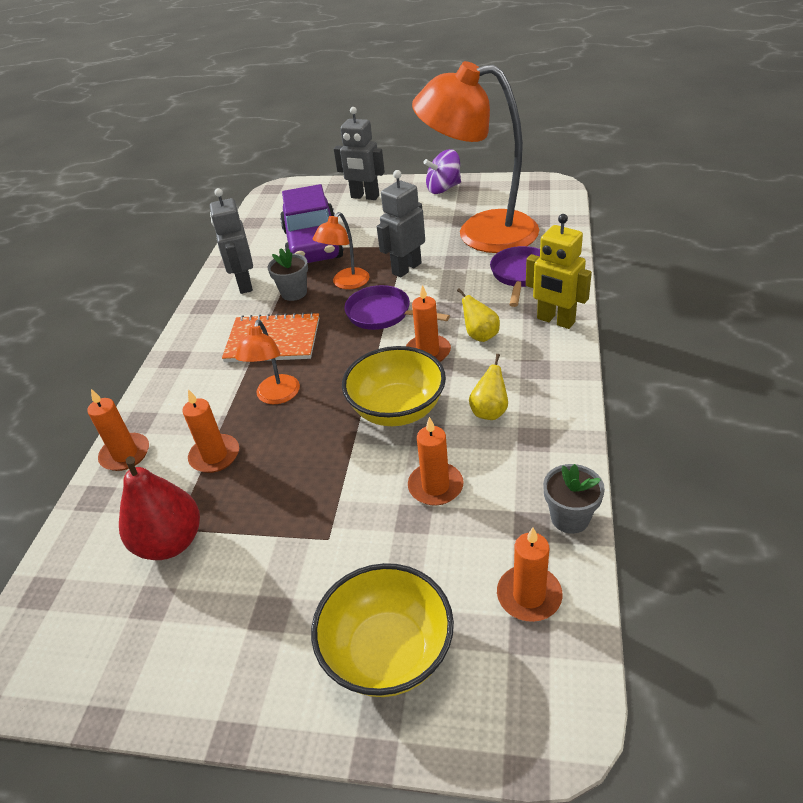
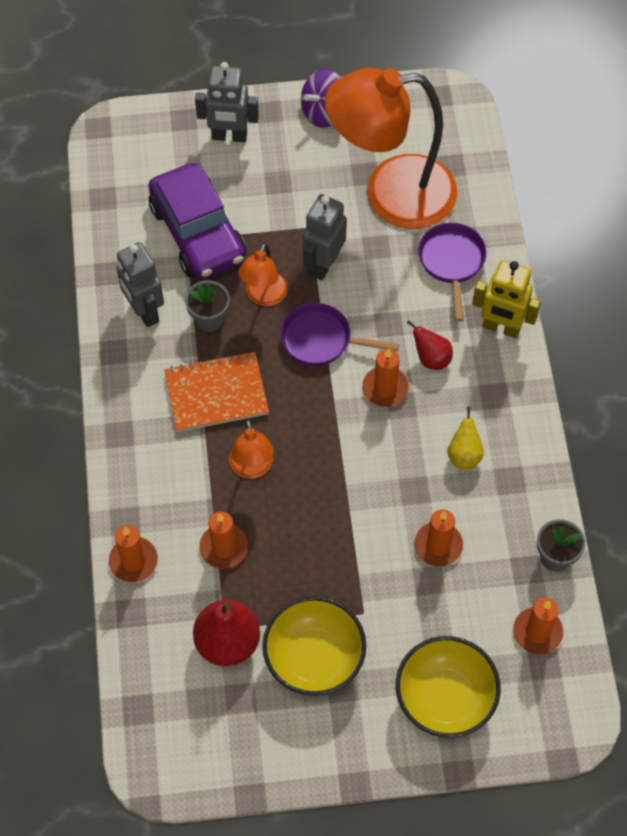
camera: 20 degrees left, 20 degrees up
yellow bowl [342,346,446,426] -> yellow bowl moved to [262,596,366,696]
yellow pear [457,288,500,342] -> red pear [407,320,453,370]

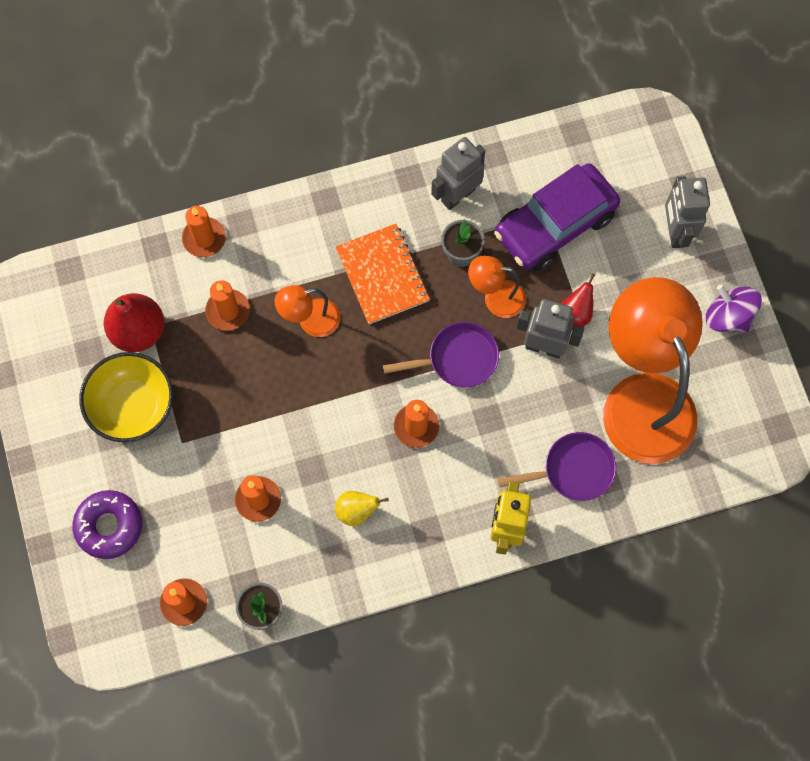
camera: 80 degrees right, 10 degrees up
purple pan [280,303,399,366] -> purple pan turned 75 degrees clockwise [383,322,499,388]
yellow bowl [396,636,501,738] -> purple donut [72,490,142,559]
red pear [407,320,453,370] -> red pear moved to [561,273,595,329]

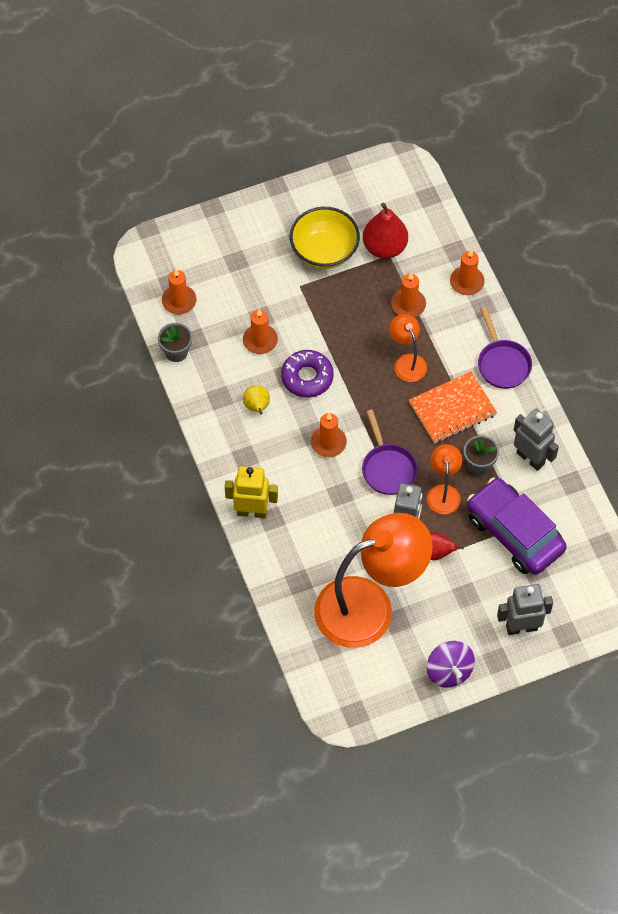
camera: 85 degrees right, 10 degrees down
purple donut [72,490,142,559] -> purple donut moved to [281,350,334,398]
purple pan [498,432,616,501] -> purple pan moved to [478,307,532,389]
purple spinning top [706,285,762,333] -> purple spinning top turned 120 degrees clockwise [427,641,475,688]

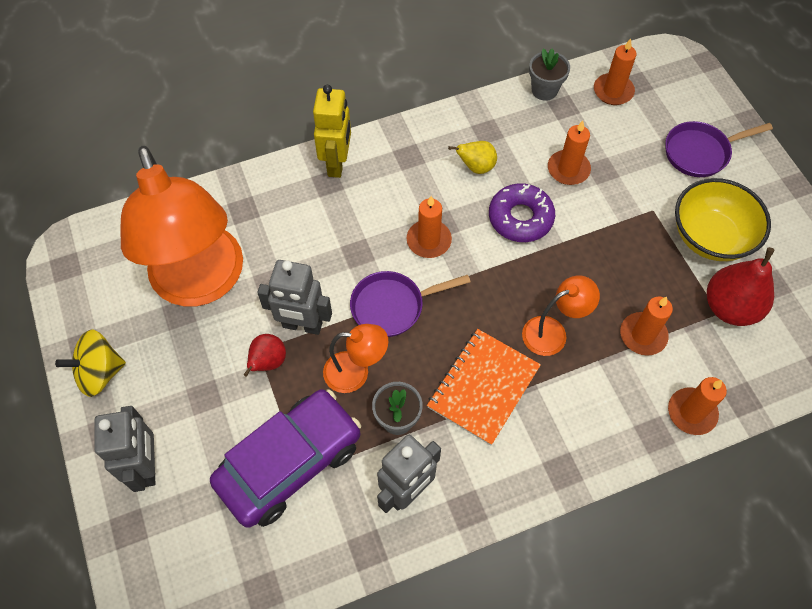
camera: 90 degrees right, 0 degrees up
orange notebook [409,371,497,444] -> orange notebook turned 60 degrees clockwise [427,329,541,445]
purple spinning top [427,641,475,688] -> yellow spinning top [55,330,126,397]
purple pan [478,307,532,389] -> purple pan moved to [665,121,773,177]

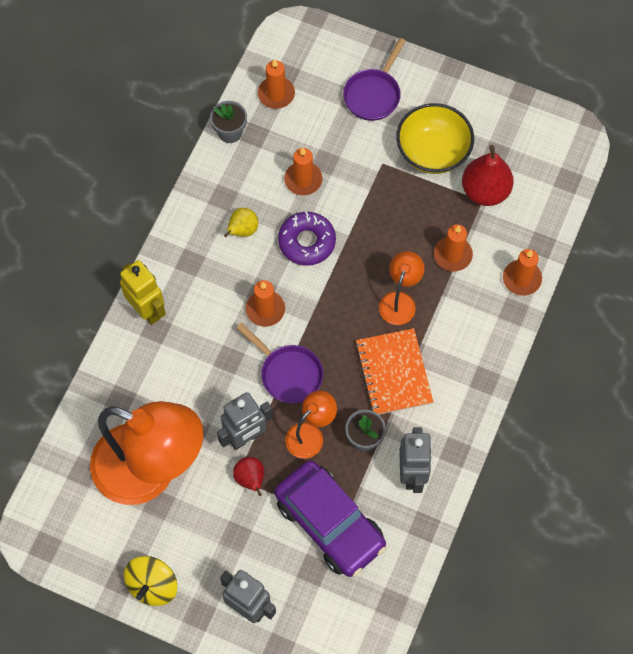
camera: 45 degrees left, 5 degrees up
purple car [210,389,361,528] -> purple car turned 135 degrees clockwise [275,460,386,577]
purple pan [350,271,470,337] -> purple pan turned 75 degrees counterclockwise [236,323,323,403]

